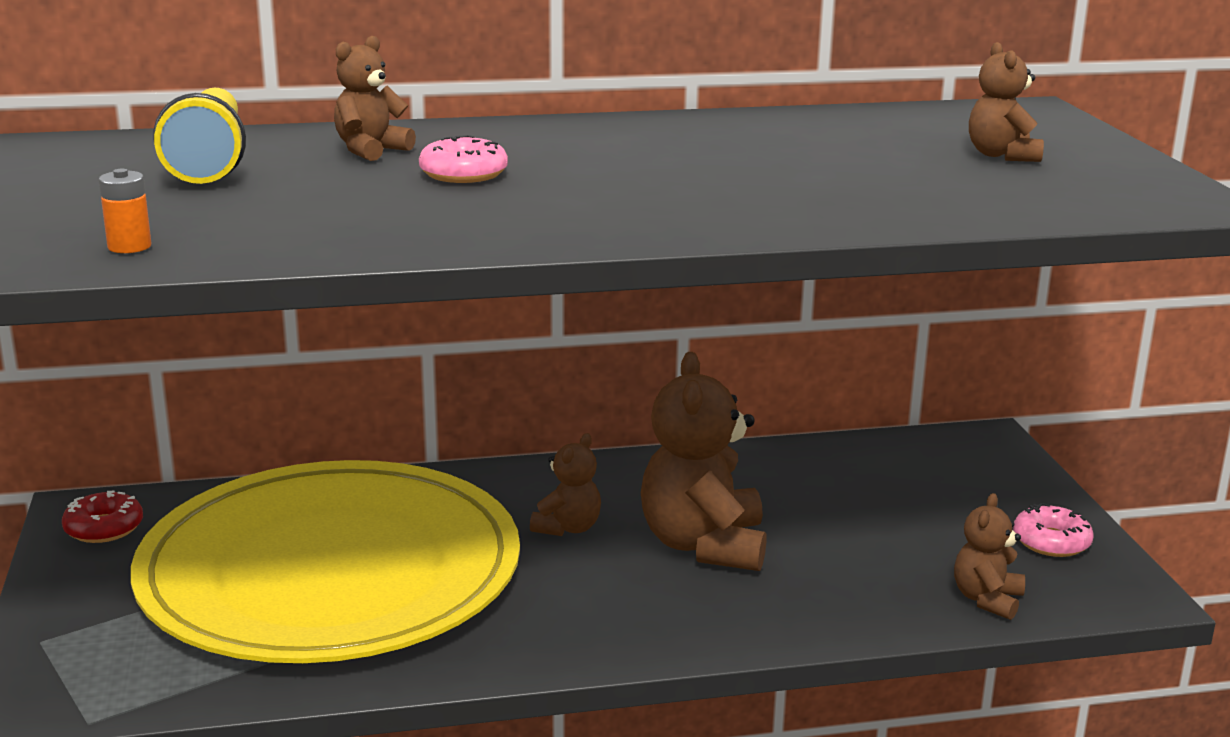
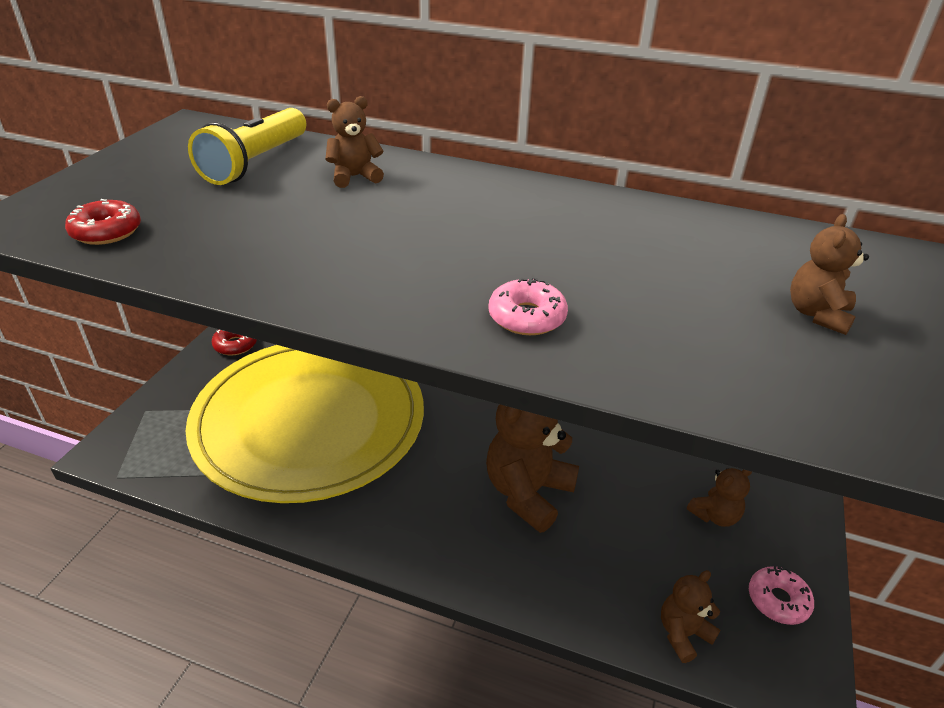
camera: 30 degrees right, 15 degrees up
orange battery [99,169,151,253] -> red donut [65,199,141,245]
pink donut [419,135,508,183] -> pink donut moved to [488,277,568,335]
brown teddy bear [530,433,601,536] -> brown teddy bear moved to [687,468,752,527]

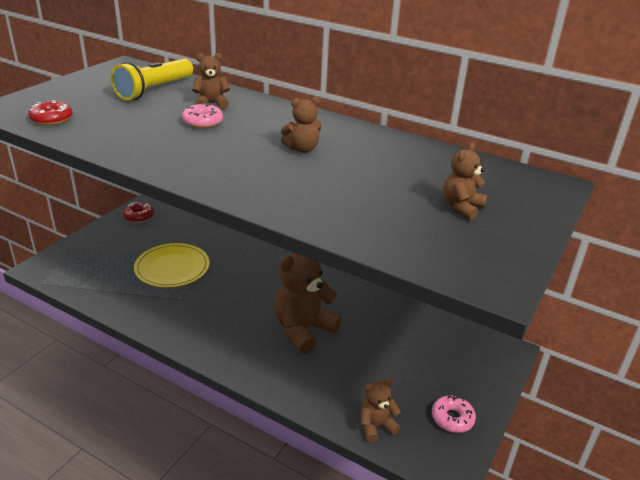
camera: 10 degrees right, 5 degrees down
yellow plate [185,345,424,503] -> yellow plate [134,243,210,288], size x0.47
pink donut [488,277,568,335] -> pink donut moved to [182,103,223,128]
brown teddy bear [687,468,752,527] -> brown teddy bear moved to [281,97,321,153]

